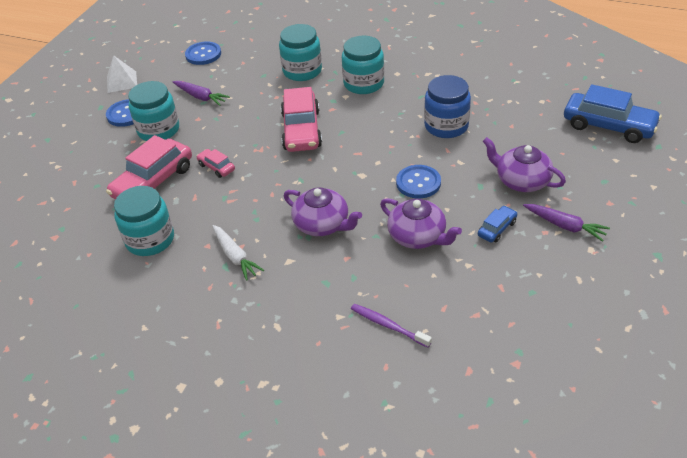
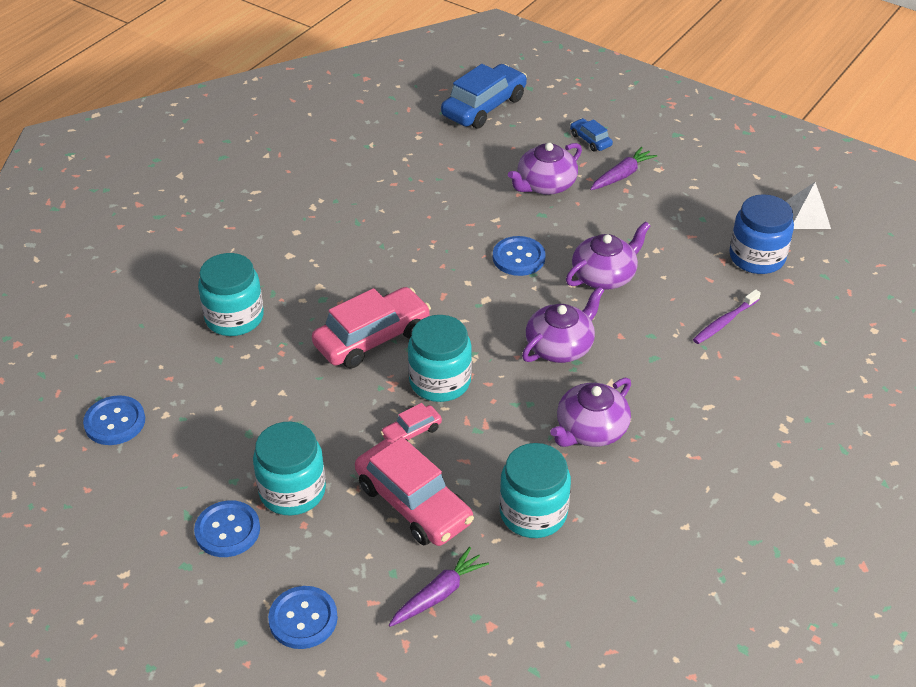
camera: 80 degrees left, 0 degrees up
white pyramid [107,55,137,93] -> white pyramid moved to [786,182,831,229]
purple carrot [173,81,230,106] -> purple carrot moved to [389,547,489,627]
white carrot [212,225,264,281] -> purple teapot [550,378,631,447]
pink car [281,87,322,152] -> pink car turned 45 degrees counterclockwise [312,287,431,368]
turquoise jar [342,36,384,94] -> turquoise jar moved to [408,315,472,402]
blue jar [424,75,471,138] -> blue jar moved to [729,194,794,274]
blue car [478,206,517,242] -> blue car moved to [570,118,613,152]
none -> blue button [268,586,338,649]

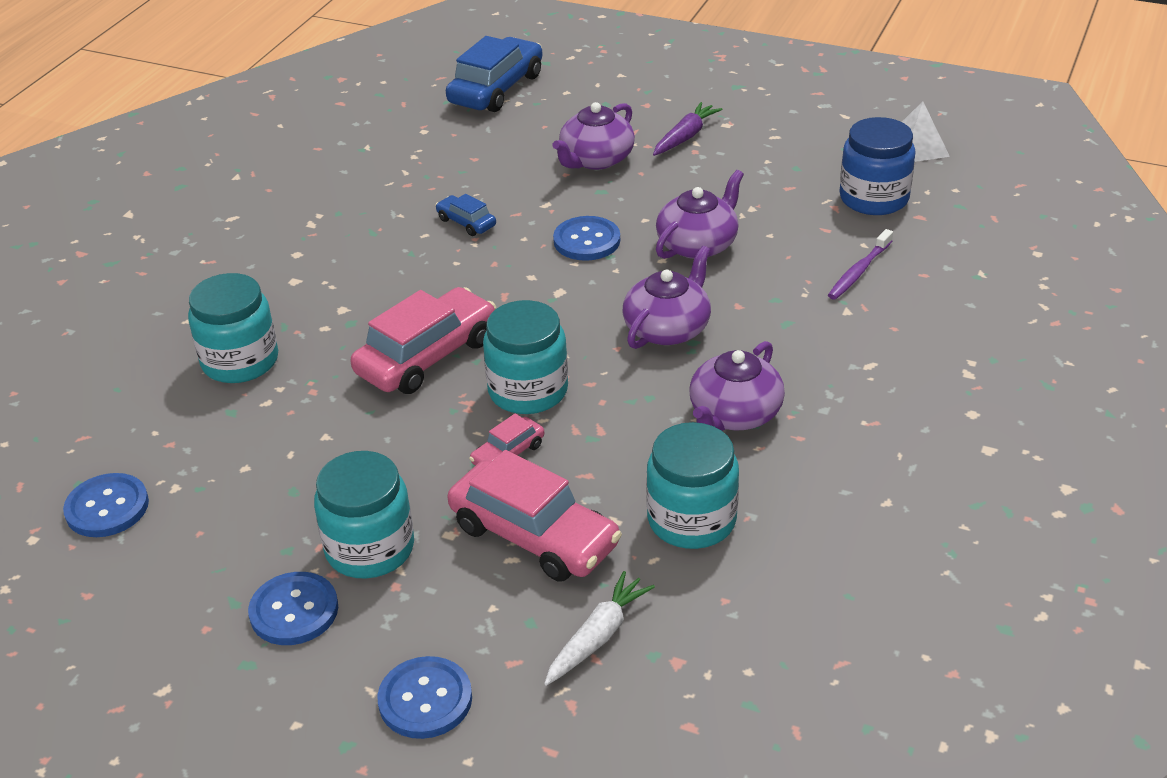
camera: 10 degrees left, 5 degrees down
purple carrot [389,547,489,627] -> white carrot [544,571,655,686]
blue car [570,118,613,152] -> blue car moved to [435,194,496,236]

